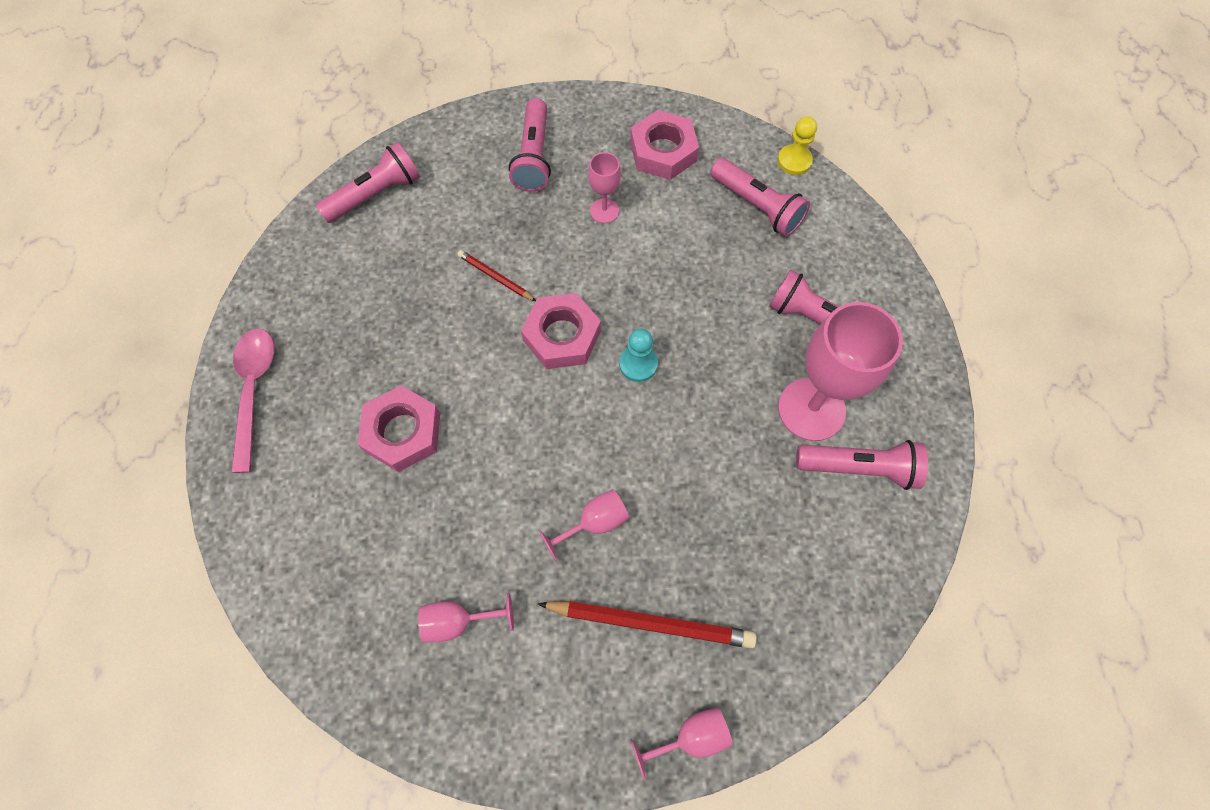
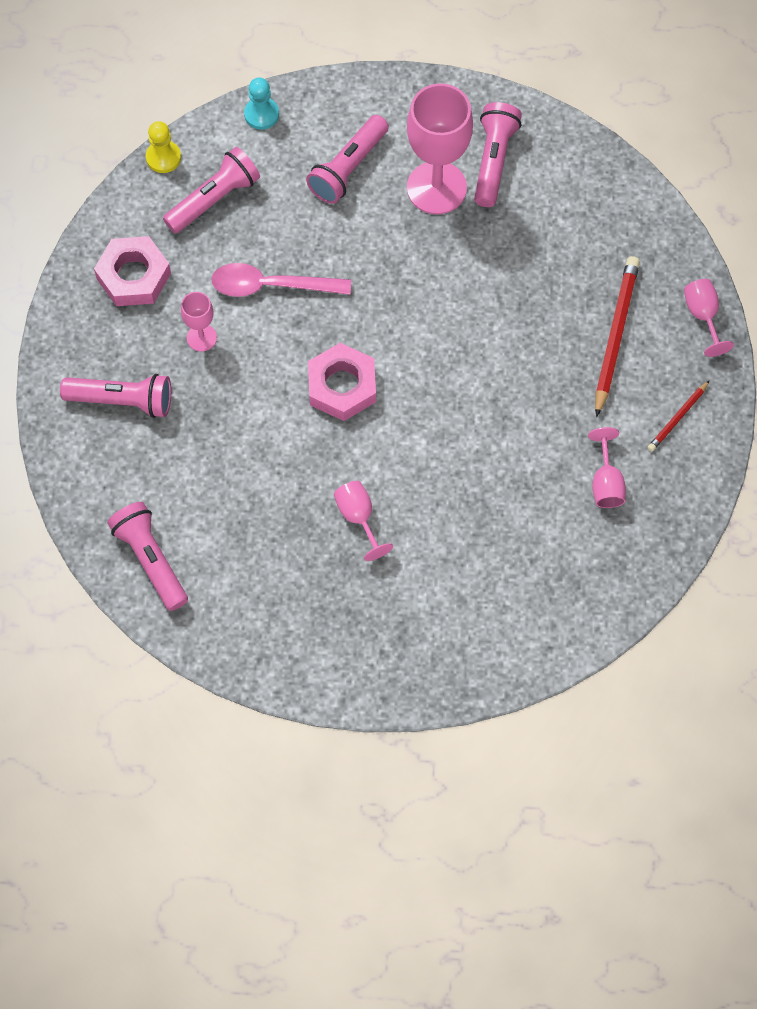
camera: 85 degrees left, 0 degrees up
pink spoon [231,329,274,473] -> pink spoon moved to [211,263,351,297]
pink nut [357,385,440,472] -> none
red pencil [457,250,536,301] -> red pencil moved to [648,380,710,451]
pink goblet [538,490,629,562] -> pink goblet moved to [334,481,393,561]
turquoise pawn [619,328,658,382] -> turquoise pawn moved to [244,77,279,130]

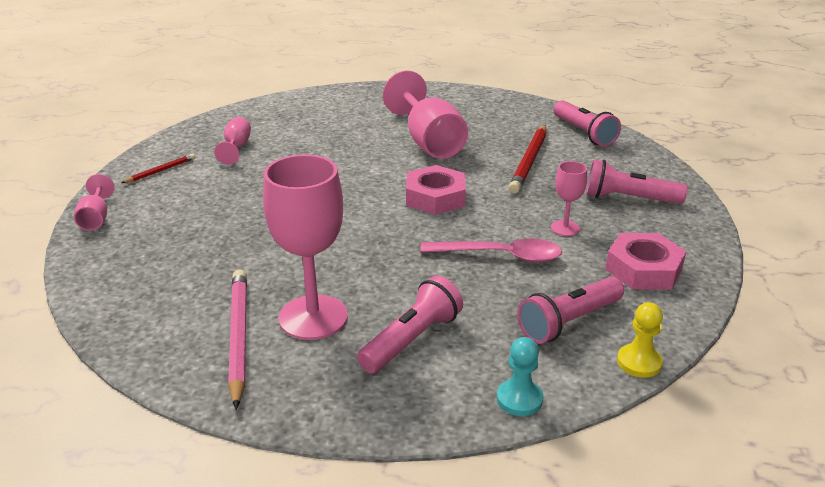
camera: 175 degrees left, 35 degrees down
pink goblet [334,481,393,561] -> pink goblet [383,70,468,159], size x2.05
pink flashlight [474,102,522,207] -> pink pencil [228,269,247,409]
red pencil [595,256,640,417] -> red pencil moved to [508,125,546,194]

